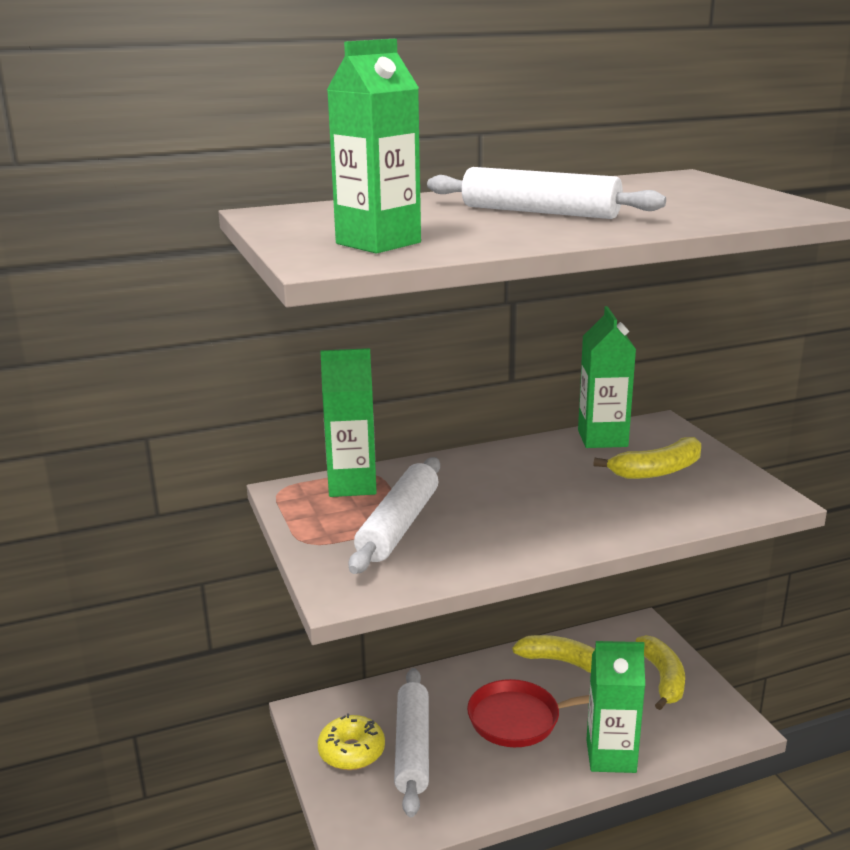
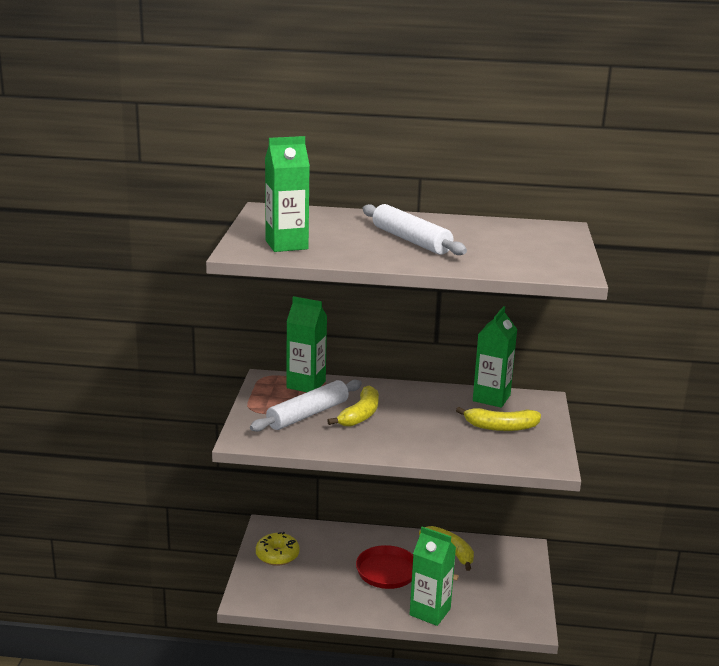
camera: 25 degrees right, 0 degrees up
white rolling pin [394,668,429,817] -> none
yellow banana [635,635,685,710] -> yellow banana moved to [327,385,379,427]

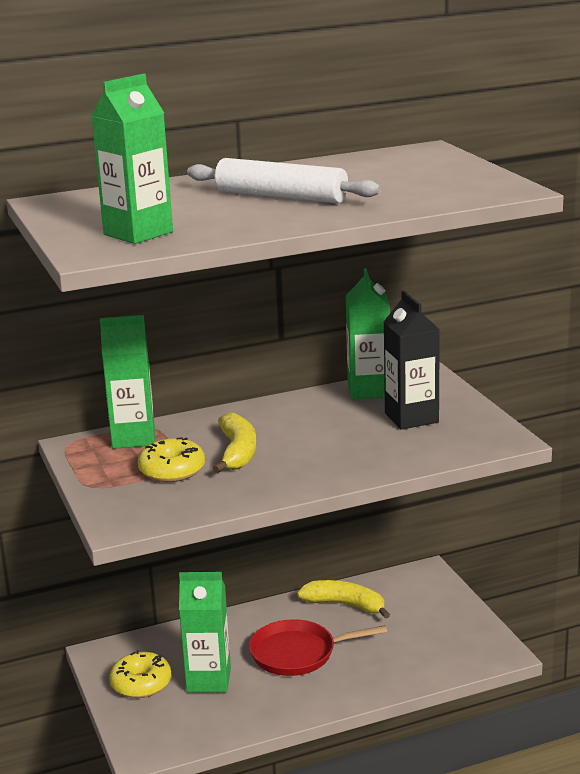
camera: 25 degrees left, 0 degrees up
white rolling pin [250,379,362,432] -> yellow donut [138,437,205,482]
green carton [410,527,456,626] -> green carton moved to [179,572,231,693]
yellow banana [456,407,541,431] -> black carton [384,291,440,430]

